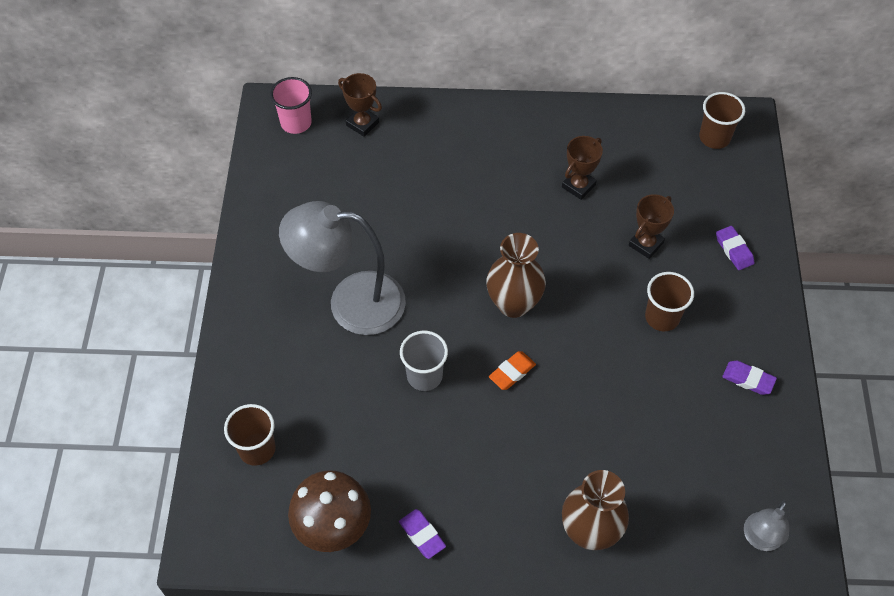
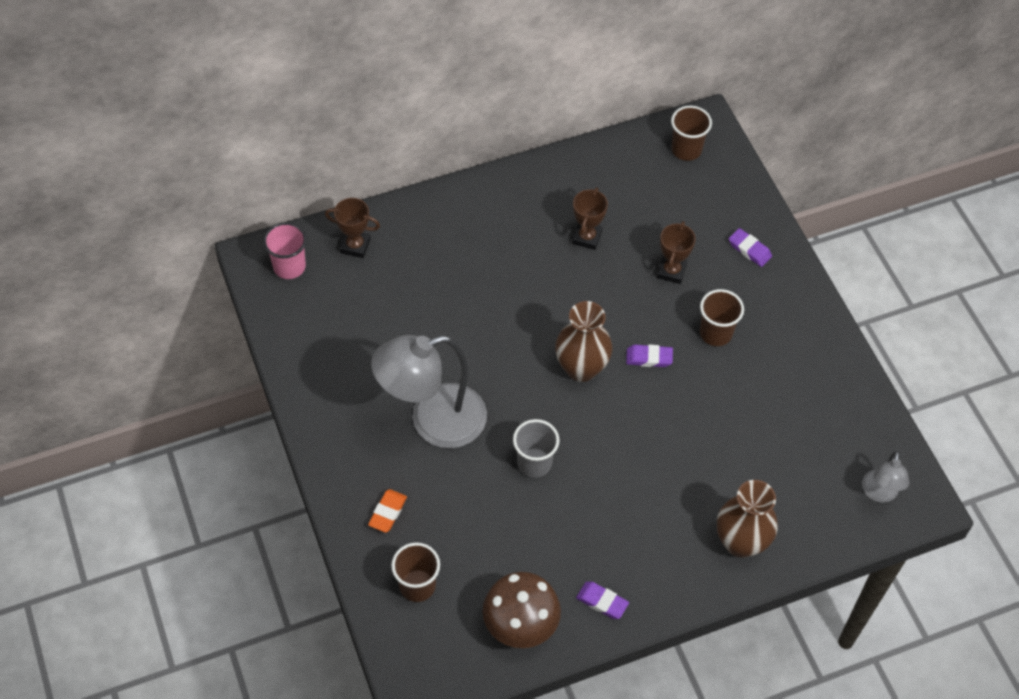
camera: 25 degrees left, 0 degrees up
orange eraser [489,351,536,390] -> orange eraser moved to [368,489,407,533]
purple eraser [722,361,777,395] -> purple eraser moved to [626,344,673,367]

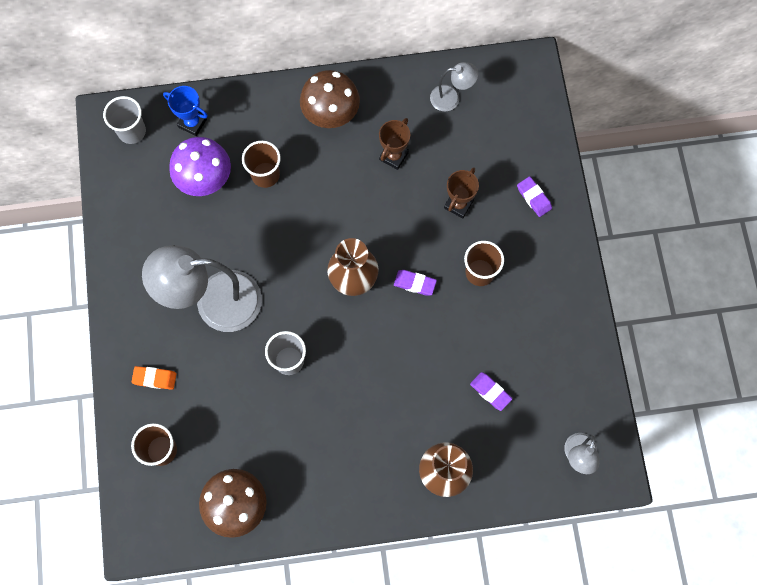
camera: 15 degrees right, 15 degrees up
pink cup [263,222,307,279] -> grey cup [103,96,146,144]
brown trophy [325,198,380,258] -> blue trophy [163,86,208,136]
orange eraser [368,489,407,533] -> orange eraser turned 60 degrees clockwise [132,366,176,390]
purple eraser [576,582,629,619] -> purple eraser moved to [470,372,512,411]
brown cup [671,106,712,161] -> brown cup moved to [242,141,281,188]
none -> purple mushroom [169,137,231,196]
none -> brown mushroom [300,70,360,128]
none -> grey lamp [430,62,478,112]

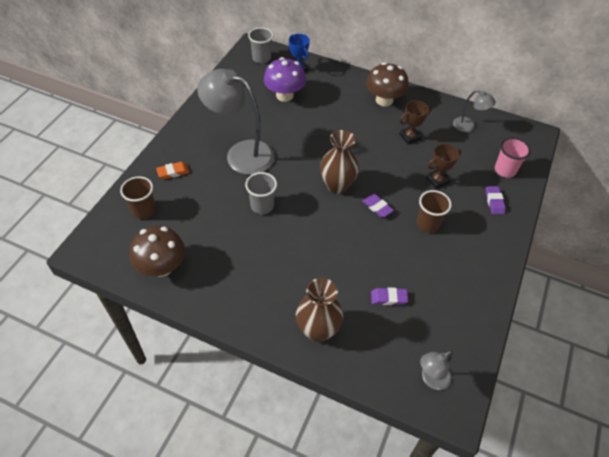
camera: 30 degrees right, 20 degrees down
orange eraser [132,366,176,390] -> orange eraser turned 60 degrees counterclockwise [156,162,190,179]
brown cup [242,141,281,188] -> none
purple eraser [470,372,512,411] -> purple eraser turned 75 degrees counterclockwise [371,288,408,305]
none -> pink cup [495,138,531,178]

